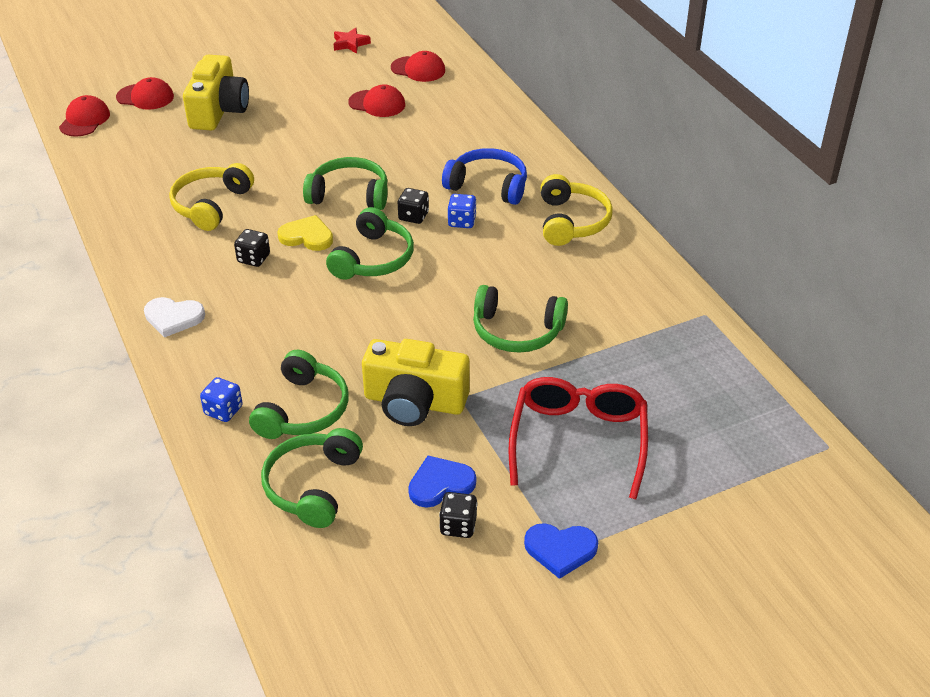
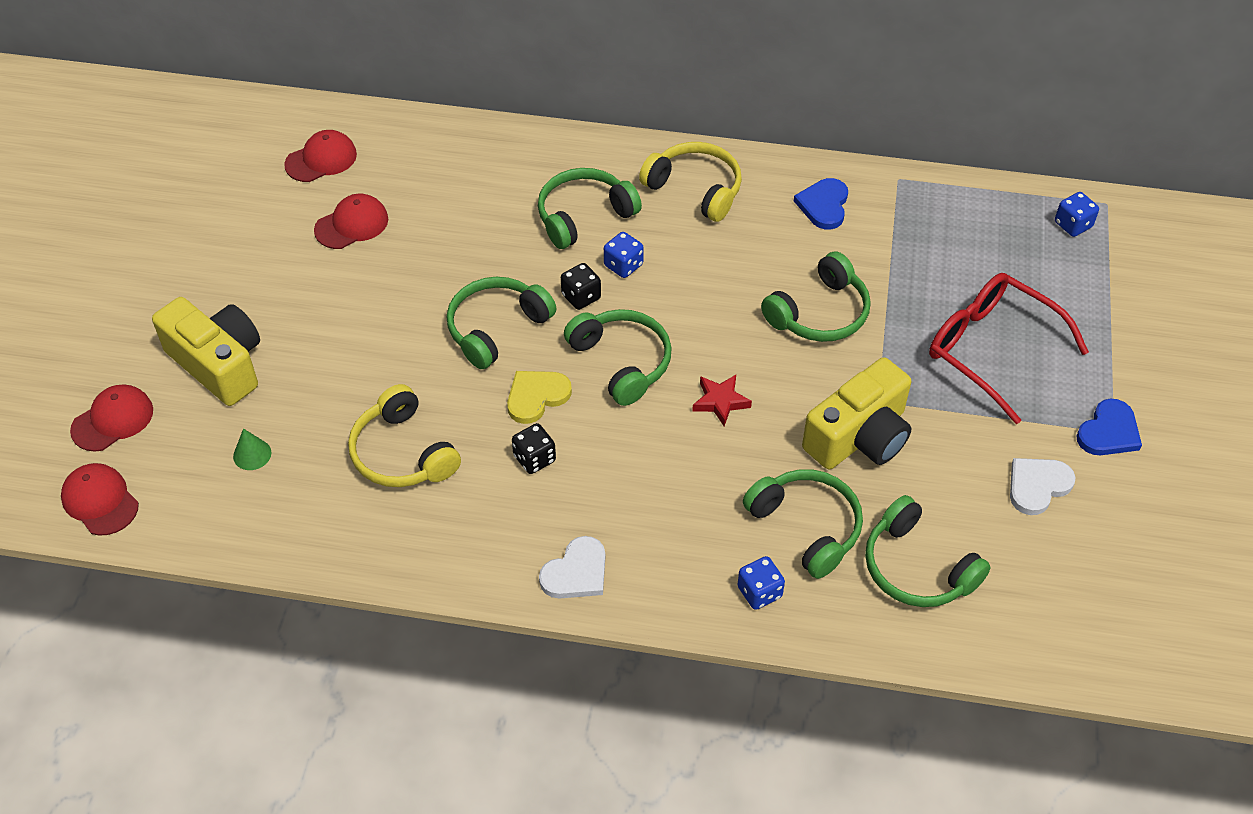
camera: 55 degrees left, 10 degrees up
red star [334,28,371,54] -> red star moved to [692,375,752,426]
blue heart [408,456,476,508] -> blue heart moved to [794,178,848,230]
black dice [439,492,477,538] -> white heart [1010,458,1076,515]
blue headphones [442,148,527,205] -> green headphones [538,168,642,249]
none -> green cone [233,428,271,470]
none -> blue dice [1055,192,1099,237]

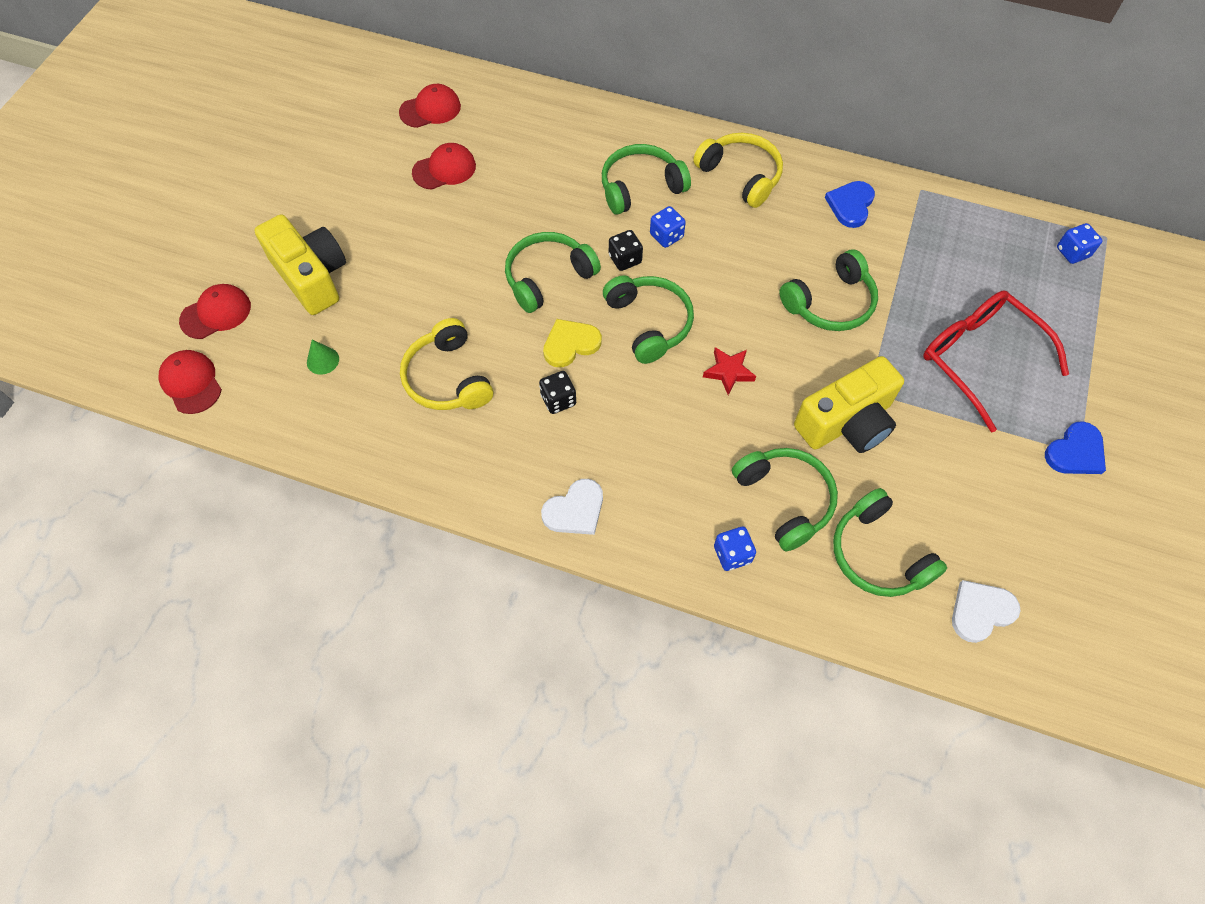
camera: 10 degrees right, 10 degrees up
white heart [1010,458,1076,515] -> white heart moved to [952,580,1021,643]

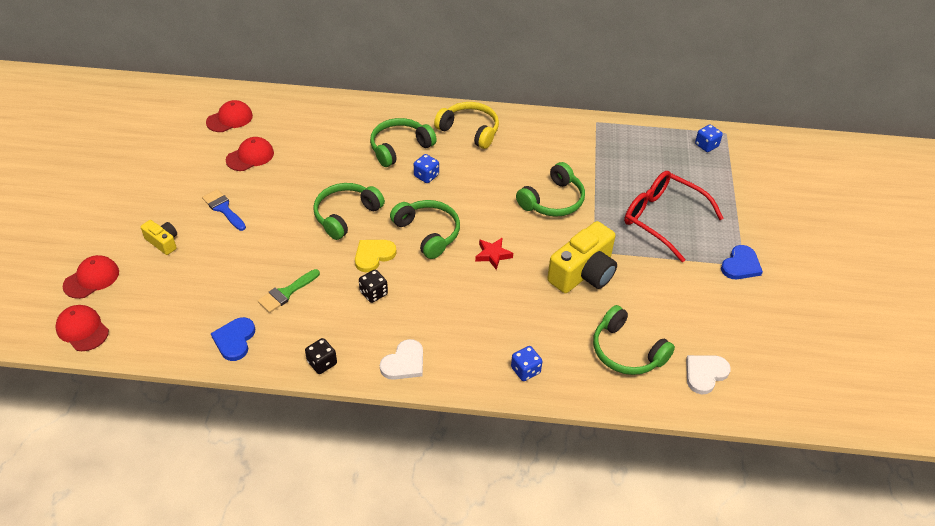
camera: 15 degrees left, 15 degrees down
yellow camera [255,214,346,315] -> yellow camera [141,220,177,255], size x0.51
green cone [307,340,339,375] -> none
yellow headphones [400,318,493,410] -> green brush [257,269,320,313]
black dice [609,230,643,271] -> black dice moved to [305,338,337,374]
green headphones [732,448,838,551] -> none
blue heart [825,181,875,228] -> blue heart moved to [211,317,255,361]
none -> blue brush [202,189,246,231]

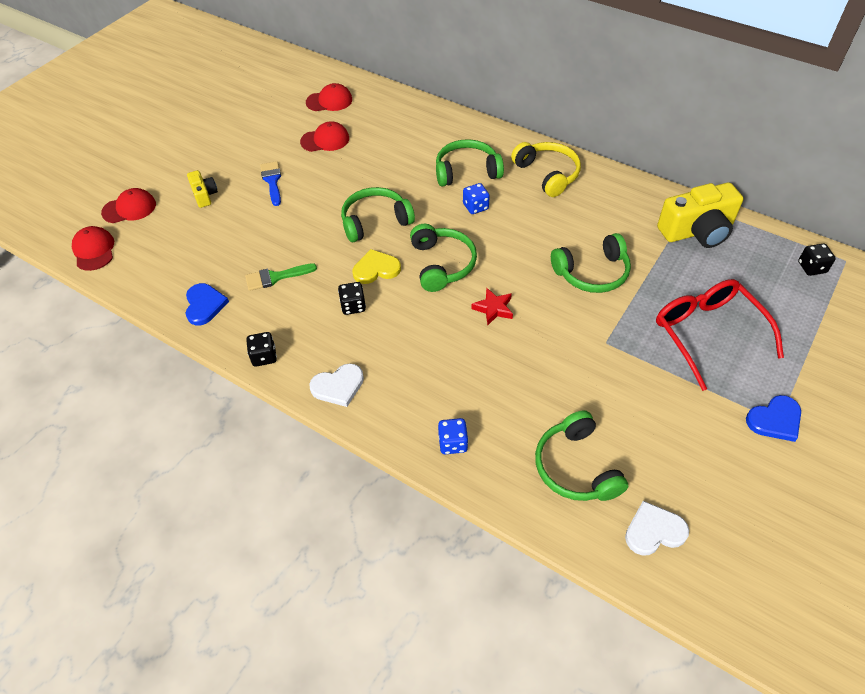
camera: 30 degrees right, 5 degrees up
blue heart [211,317,255,361] -> blue heart turned 135 degrees clockwise [186,283,229,325]
yellow camera [547,221,617,293] -> yellow camera moved to [657,183,743,248]
blue dice [695,125,723,152] -> black dice [798,244,836,276]

